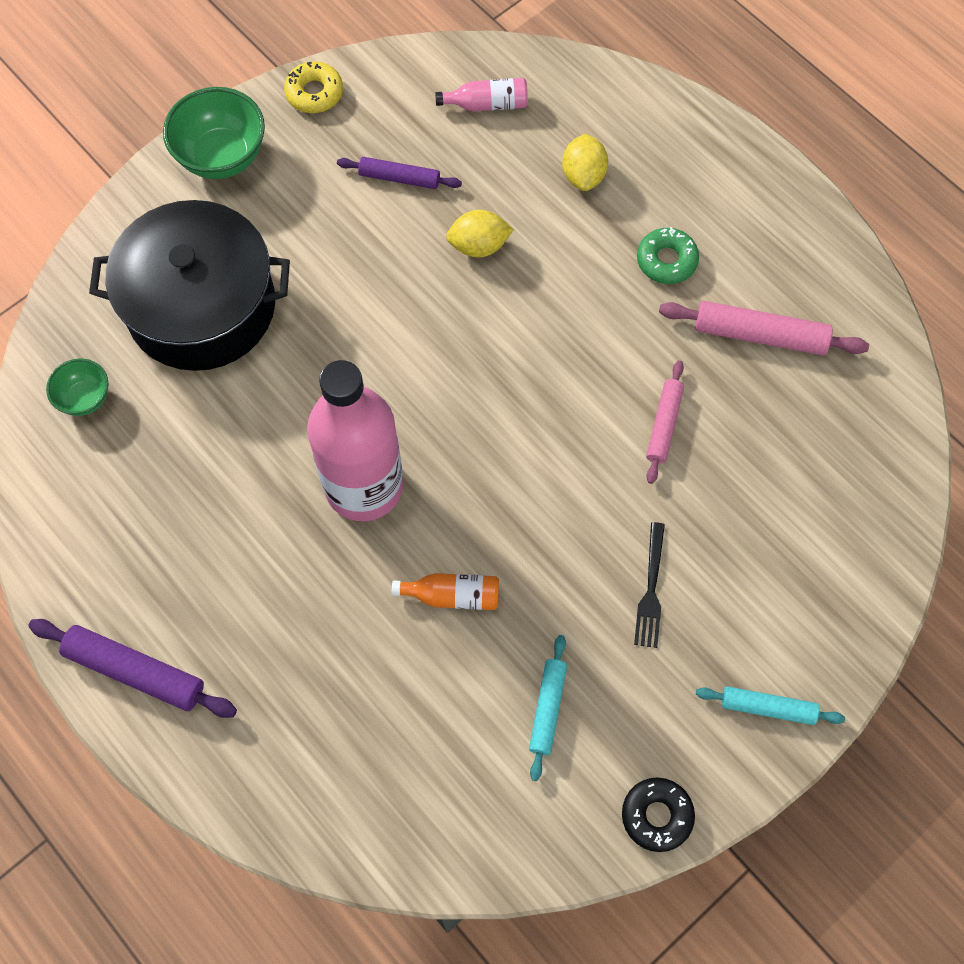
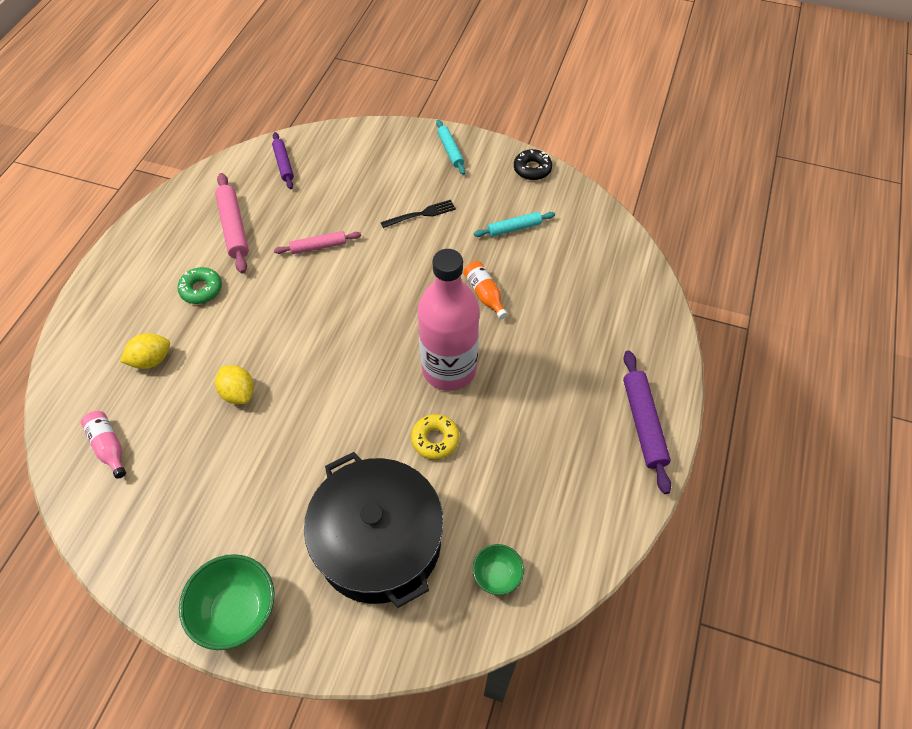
camera: 120 degrees left, 10 degrees down
yellow donut [284,61,343,113] -> yellow donut moved to [411,414,460,460]
purple rolling pin [337,157,462,189] -> purple rolling pin moved to [272,132,294,189]

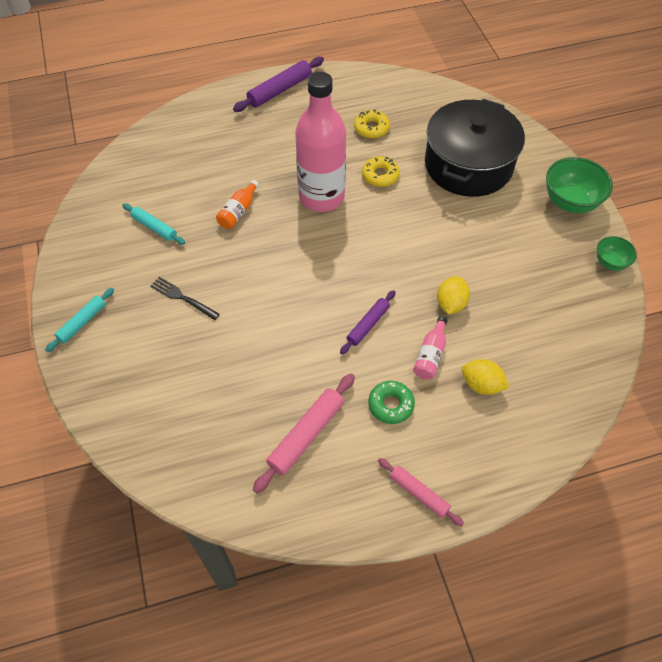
camera: 125 degrees left, 0 degrees up
pink bottle [81,411,126,479] -> pink bottle moved to [413,316,448,379]
purple rolling pin [272,132,294,189] -> purple rolling pin moved to [340,290,396,355]
pink rolling pin [274,231,361,254] -> pink rolling pin moved to [378,458,464,526]
green bowl [473,544,524,595] -> green bowl moved to [597,236,637,271]
black donut [514,149,552,180] -> none
none -> yellow donut [354,110,390,139]

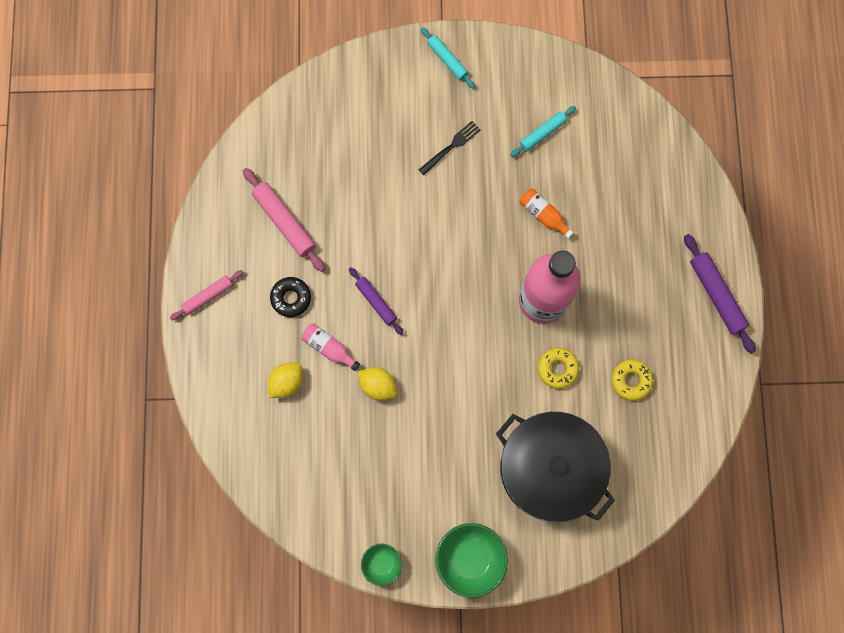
camera: 105 degrees right, 20 degrees up
green donut [368,381,415,424] -> black donut [270,277,311,317]

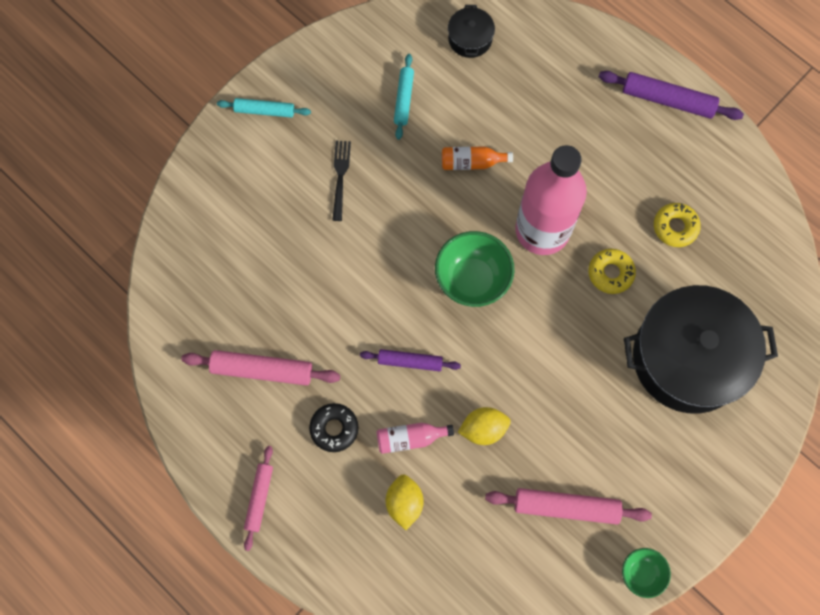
camera: 45 degrees left, 5 degrees down
green bowl [435,523,508,598] -> green bowl moved to [435,231,515,307]
none -> black pot [448,5,495,58]
none -> pink rolling pin [485,488,652,525]

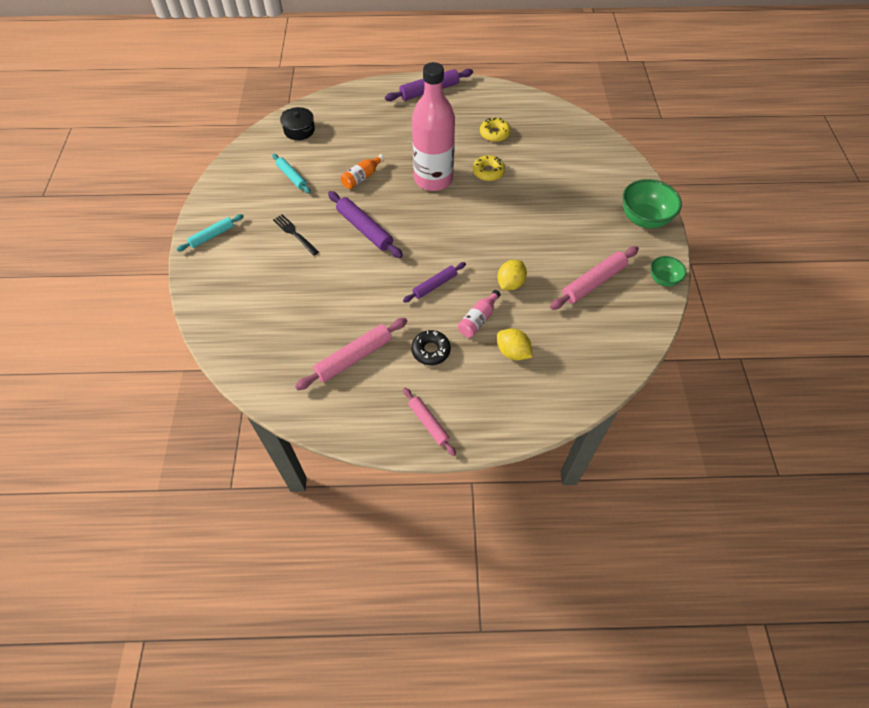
camera: 45 degrees left, 15 degrees down
green bowl [435,231,515,307] -> green bowl moved to [623,179,682,228]
black pot [624,285,778,414] -> none
none -> purple rolling pin [328,191,403,258]

